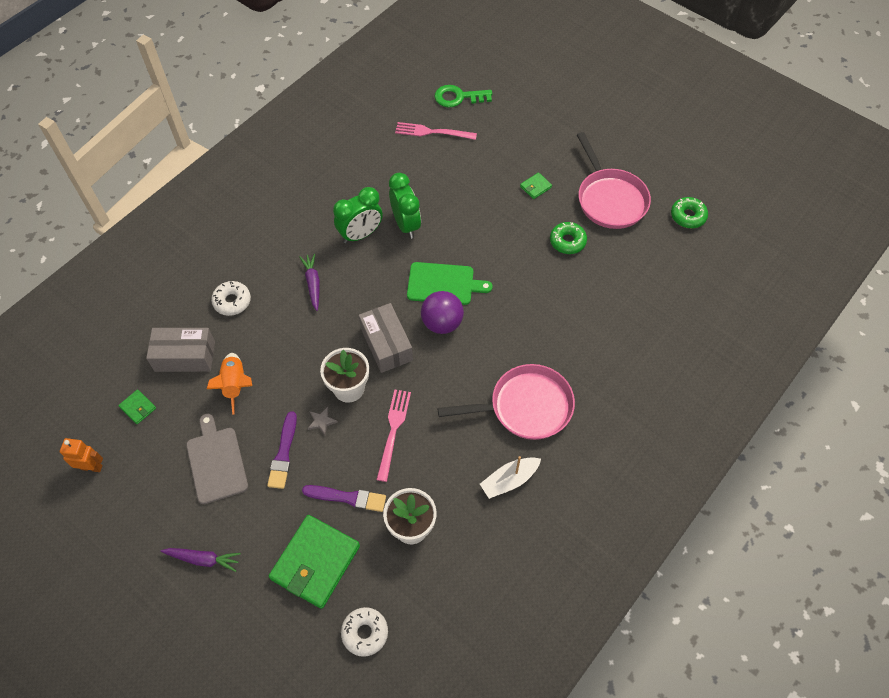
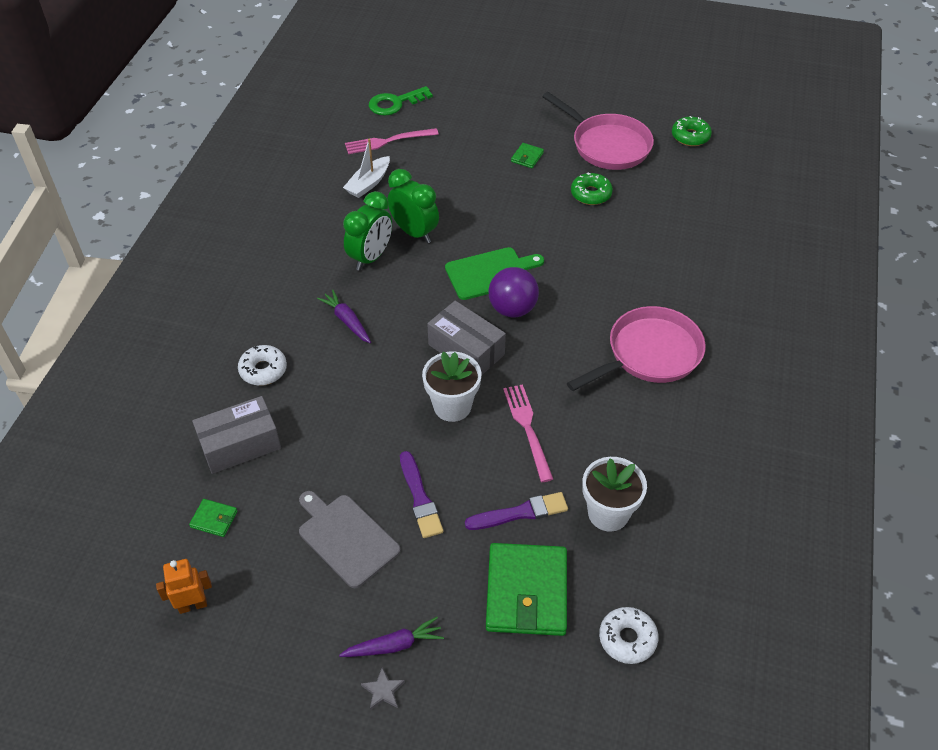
camera: 25 degrees left, 10 degrees down
orange rocket [207,353,252,415] -> none
grey star [308,407,338,435] -> grey star moved to [361,667,405,710]
white boat [480,456,541,499] -> white boat moved to [343,139,390,198]

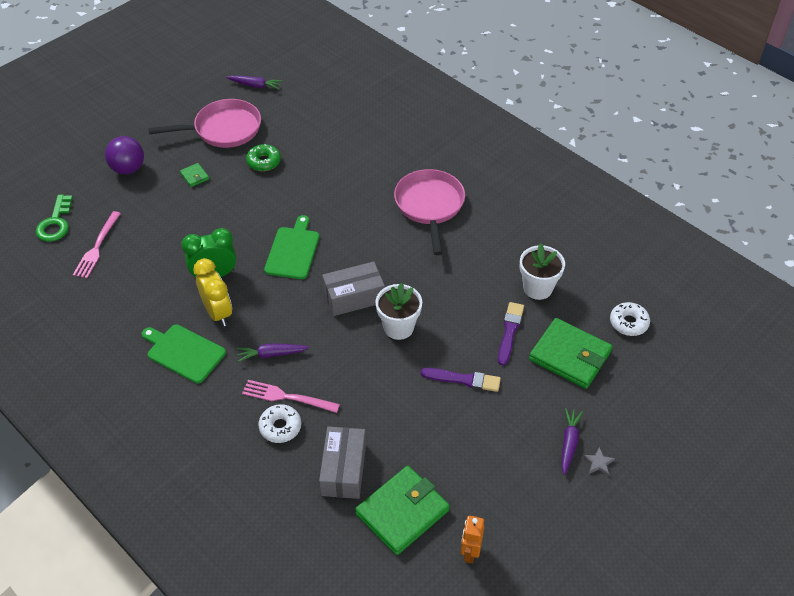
camera: 60 degrees left, 0 degrees up
green wallet [189,499,238,537] -> green wallet [355,466,450,555], size x2.31
grey cutting board [299,491,401,588] -> none
white boat [343,139,390,198] -> none
green clock [343,191,392,271] -> yellow clock [193,258,232,327]
purple ball [489,267,539,317] -> purple ball moved to [105,136,144,174]
pink fork [503,384,553,482] -> pink fork moved to [242,380,340,413]
green donut [672,116,712,146] -> purple carrot [226,75,282,90]
none -> green cutting board [142,324,226,383]

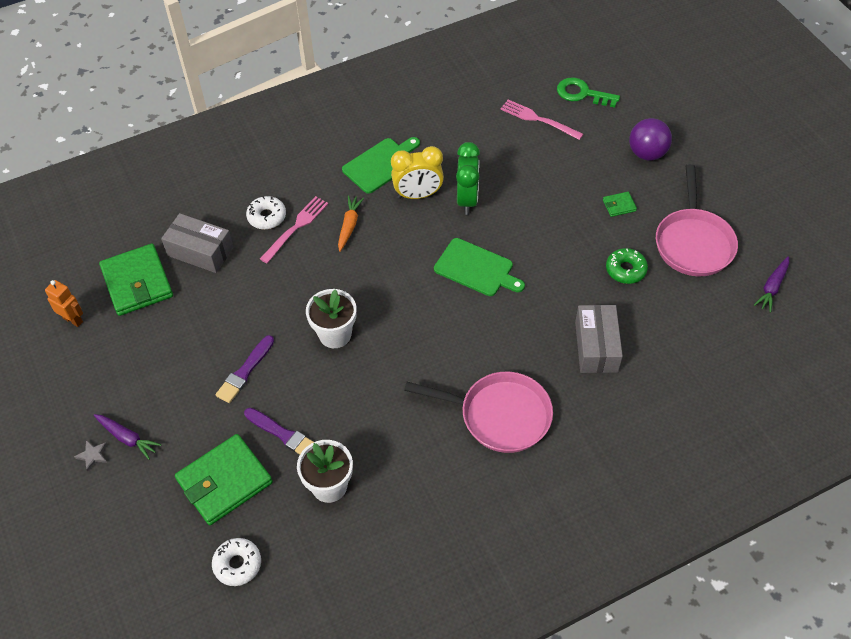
camera: 110 degrees right, 5 degrees up
purple carrot [237,343,309,362] -> orange carrot [338,196,364,252]
grey box [322,262,385,316] -> grey box moved to [575,305,623,373]

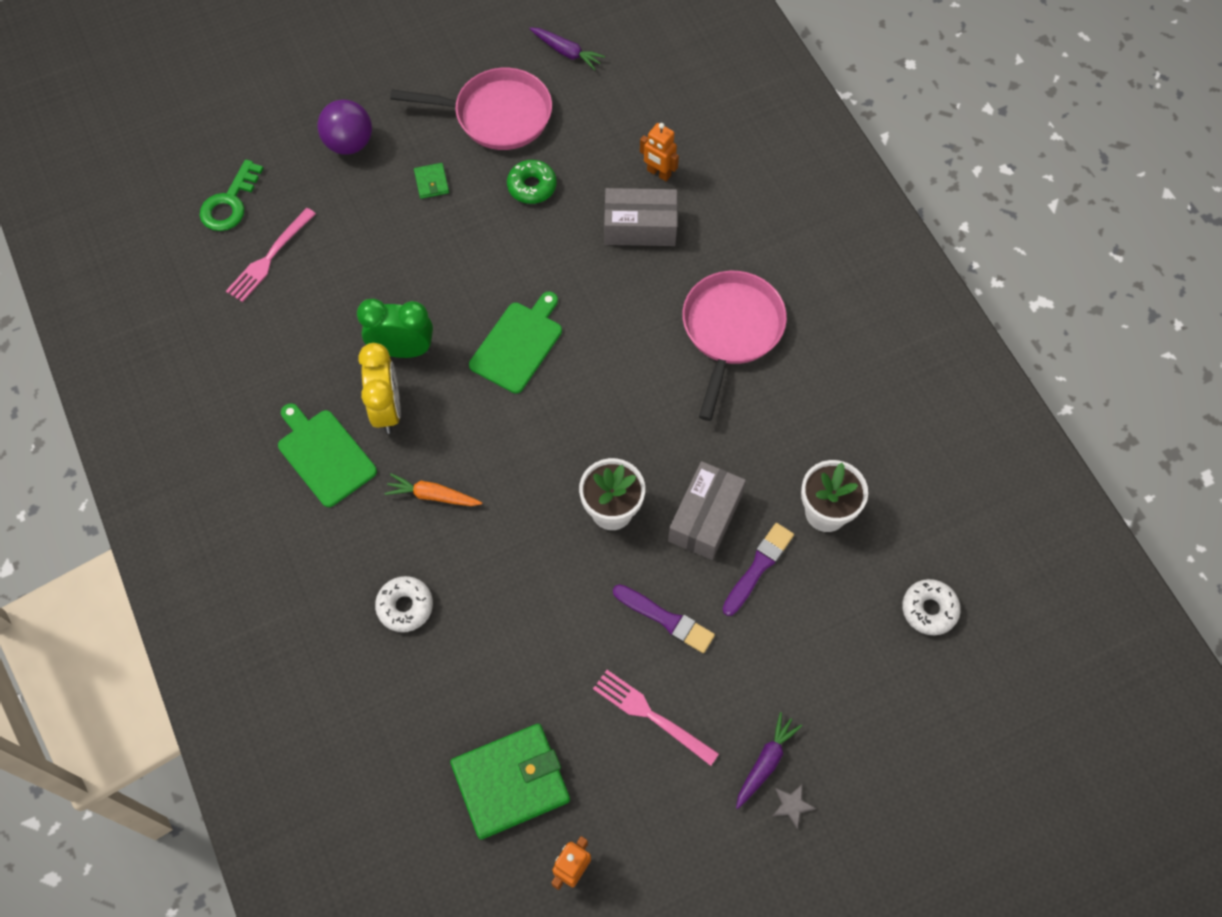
camera: 90 degrees left, 10 degrees up
grey box [161,213,234,273] -> grey box moved to [668,461,746,560]
green wallet [175,434,273,525] -> none
pink fork [260,196,328,263] -> pink fork moved to [593,670,719,766]
none -> orange robot [640,123,679,181]

